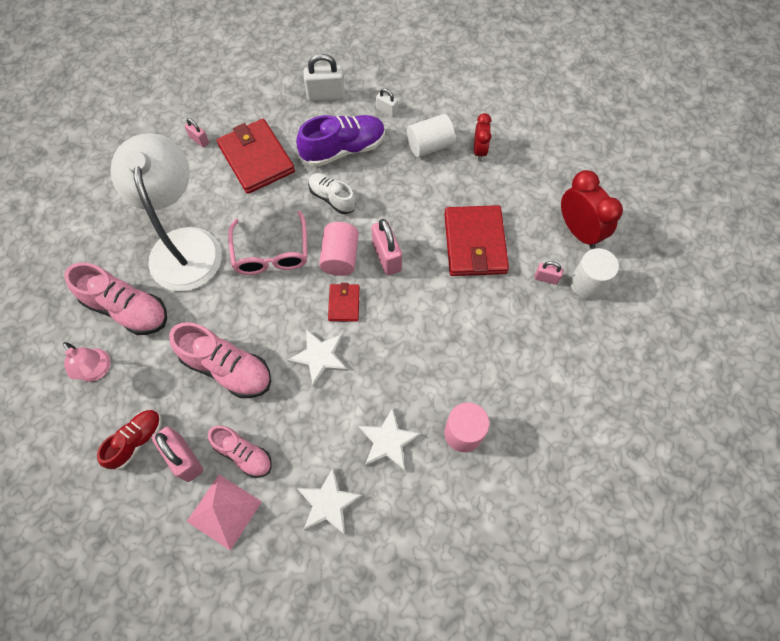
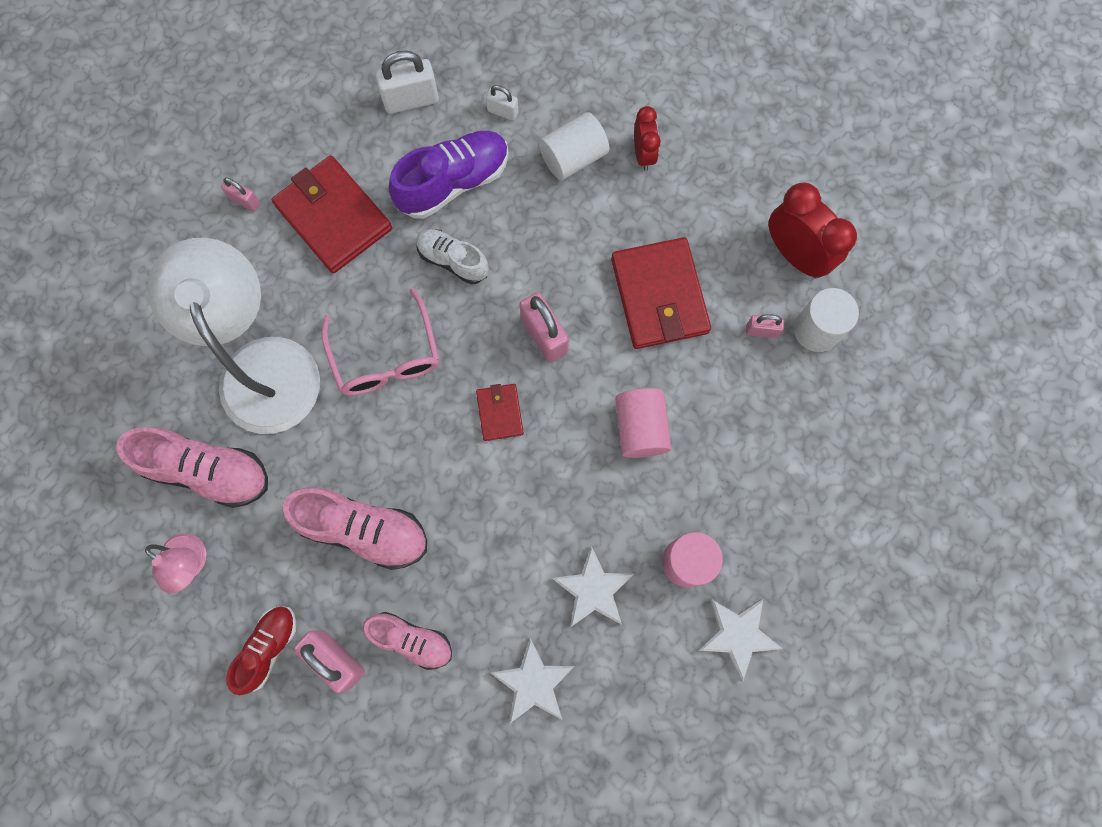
camera: 10 degrees left, 10 degrees up
pink pyramid [187,475,262,551] -> none
white star [288,329,348,387] -> white star moved to [698,599,783,682]
pink cylinder [319,222,359,276] -> pink cylinder moved to [615,388,671,458]

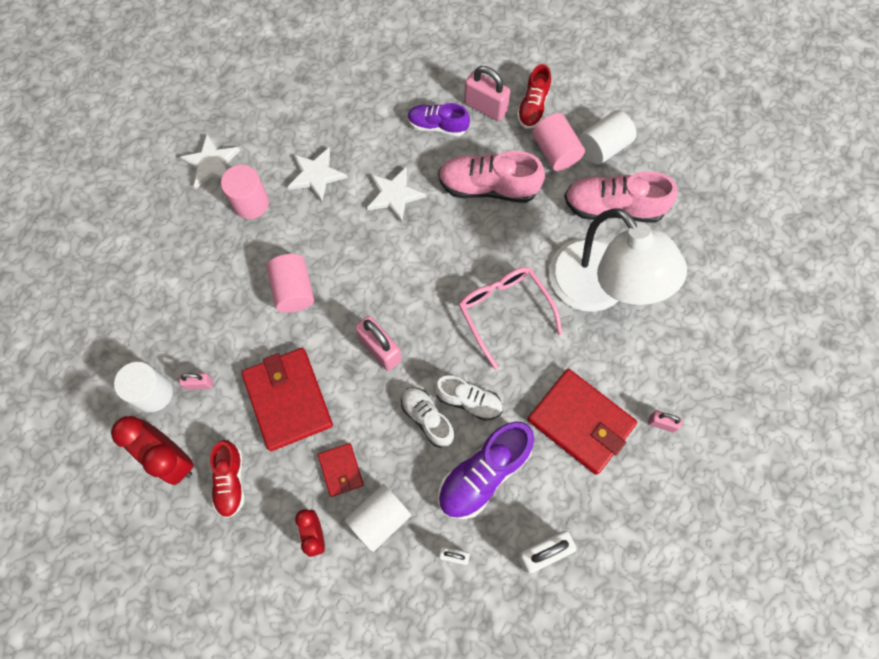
camera: 170 degrees right, 5 degrees down
pink lamp [145,533,206,594] -> white cylinder [579,110,636,165]
pink shoe [363,612,452,670] -> purple shoe [407,103,470,136]
red wallet [476,384,524,441] -> red wallet moved to [318,443,364,497]
white star [490,638,575,724] -> white star moved to [367,166,426,222]
none -> red shoe [210,440,244,518]
none -> white shoe [401,387,454,448]
none -> pink cylinder [532,113,585,171]

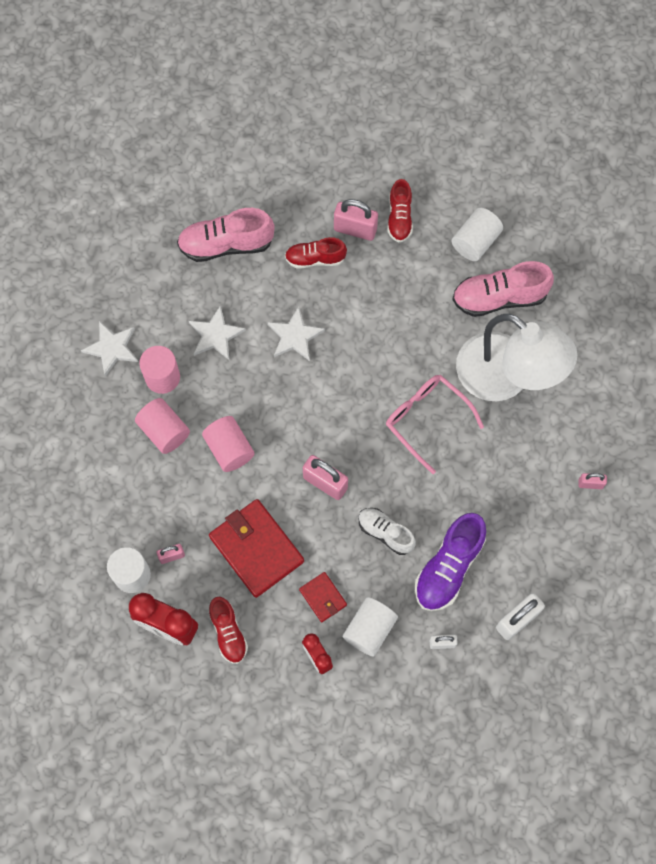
camera: 15 degrees left, 0 degrees up
purple shoe [407,103,470,136] -> red shoe [285,237,347,269]
white shoe [434,376,503,421] -> none
pink shoe [438,151,545,203] -> pink shoe moved to [177,208,275,262]
red wallet [527,369,637,475] -> none
pink cylinder [532,113,585,171] -> pink cylinder moved to [135,398,190,454]

